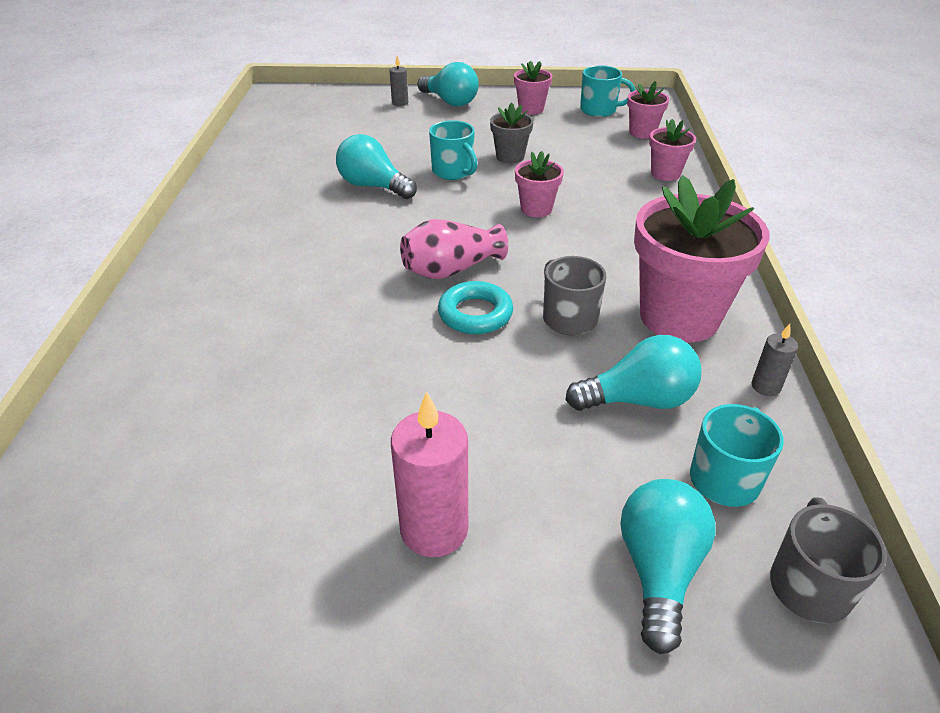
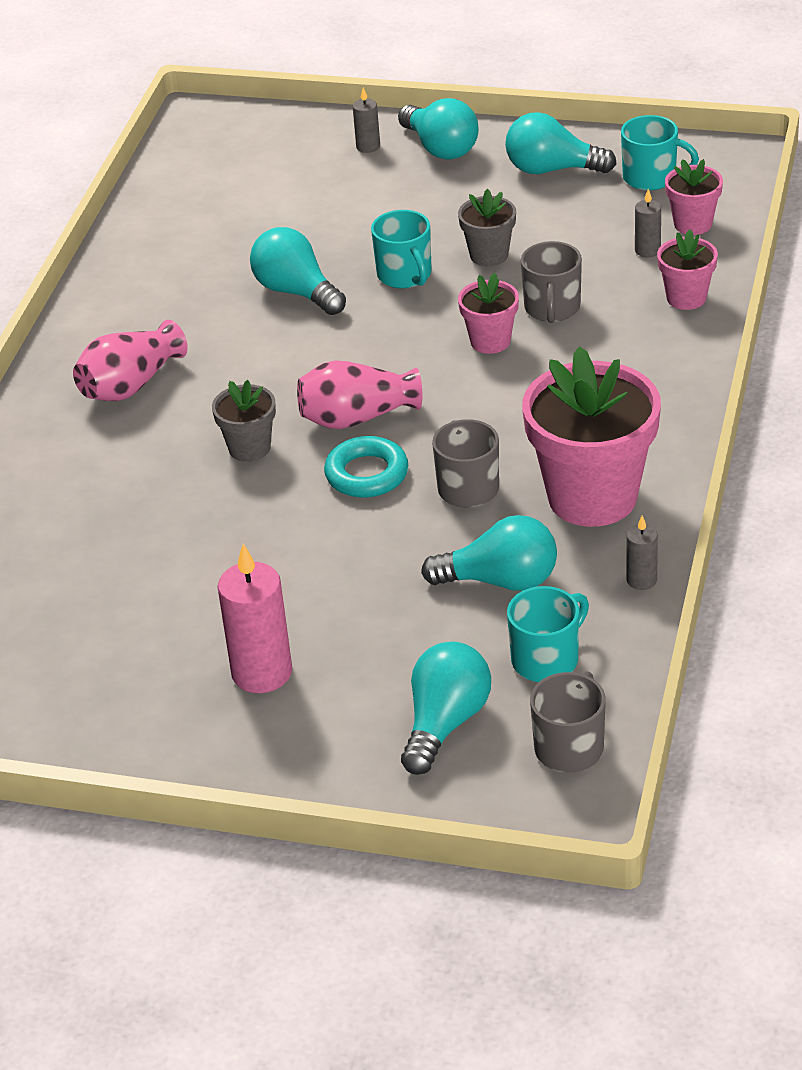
camera: 15 degrees right, 0 degrees up
pink flower pot [514,61,553,115] -> turquoise light bulb [505,112,617,174]
none -> pink vase [73,320,188,401]
none -> grey flower pot [212,380,276,462]
none -> grey mug [521,241,582,323]
none -> grey candle [635,189,661,257]

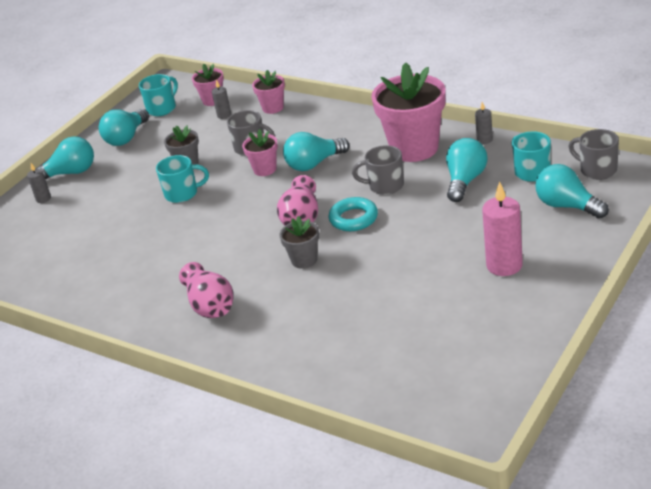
camera: 70 degrees left, 5 degrees down
turquoise light bulb [250,227,346,315] -> turquoise light bulb moved to [283,132,350,171]

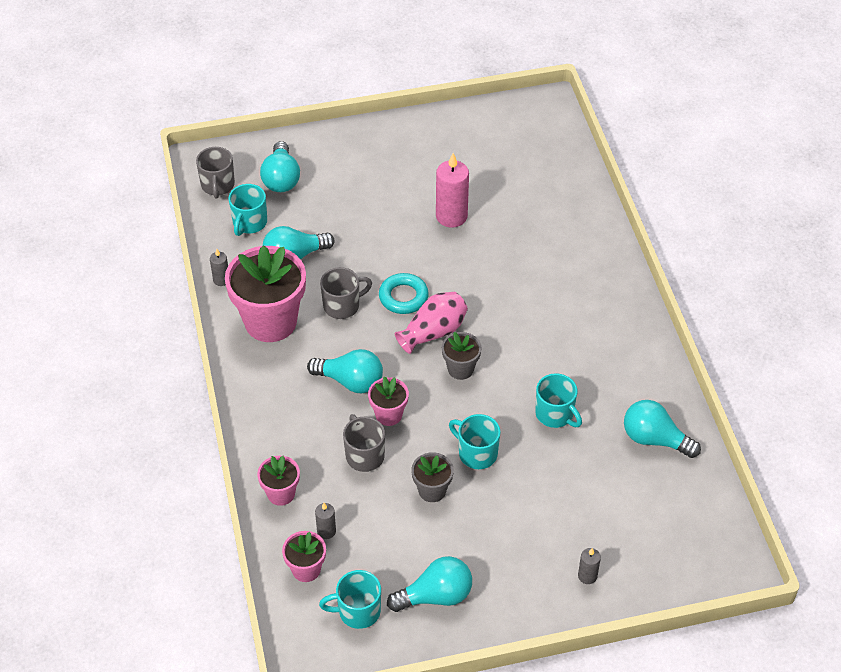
camera: 140 degrees left, 15 degrees up
turquoise light bulb [35,136,94,179] -> turquoise light bulb moved to [624,400,701,458]
pink vase [179,262,234,318] -> none
grey flower pot [279,216,319,269] -> grey flower pot moved to [442,332,481,380]
grey mug [352,145,404,195] -> grey mug turned 75 degrees counterclockwise [320,267,372,319]
pink candle [482,181,523,276] -> pink candle moved to [436,153,469,228]
none -> turquoise mug [535,373,582,428]

